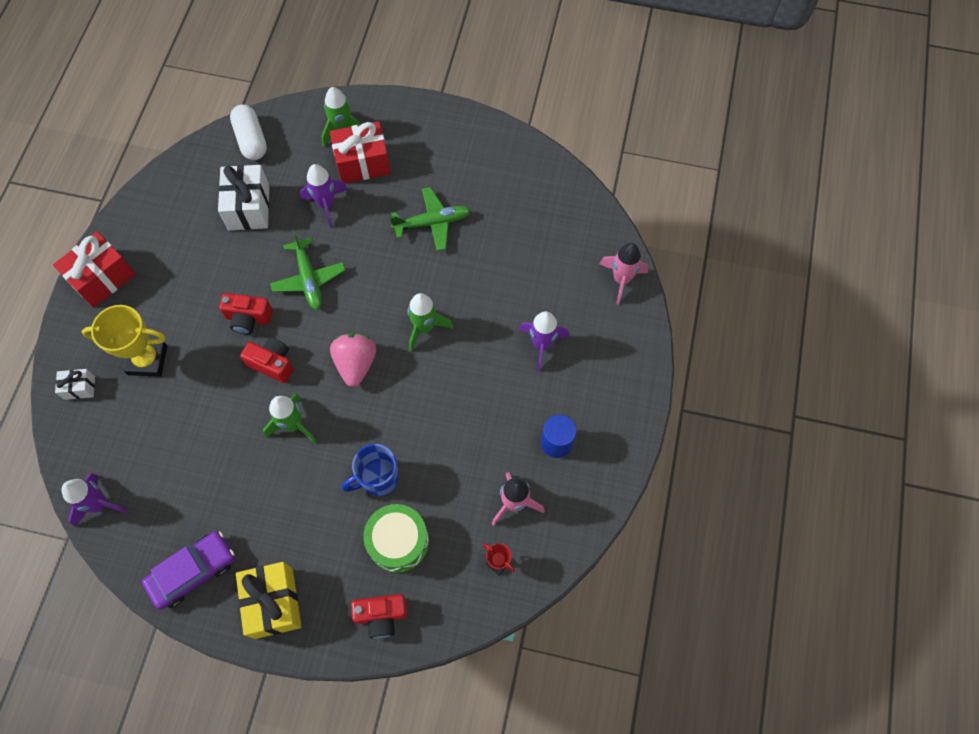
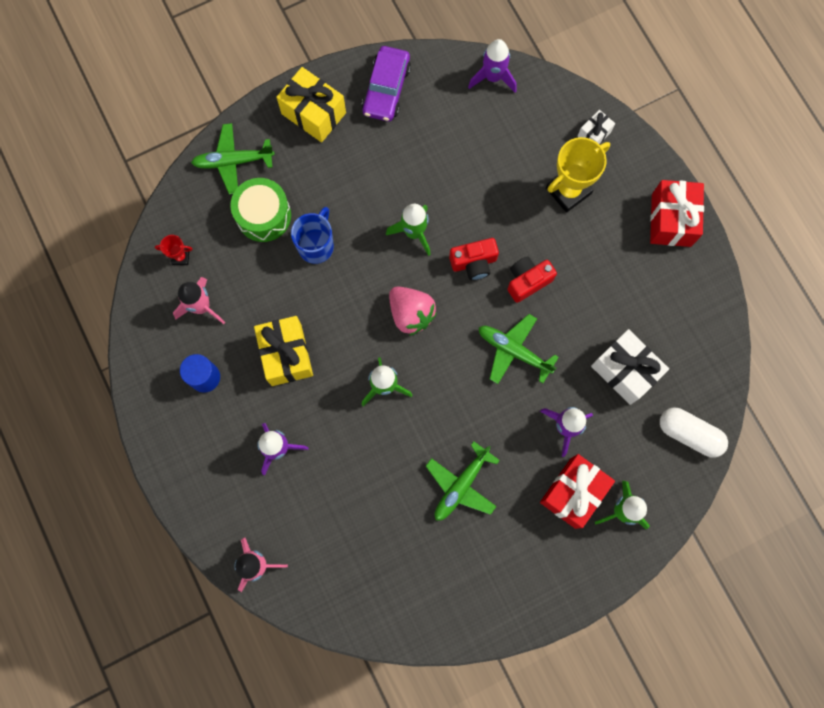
camera: 140 degrees right, 10 degrees up
red camera [351,594,408,639] -> green plane [191,123,275,195]
none -> yellow gift [254,316,313,386]

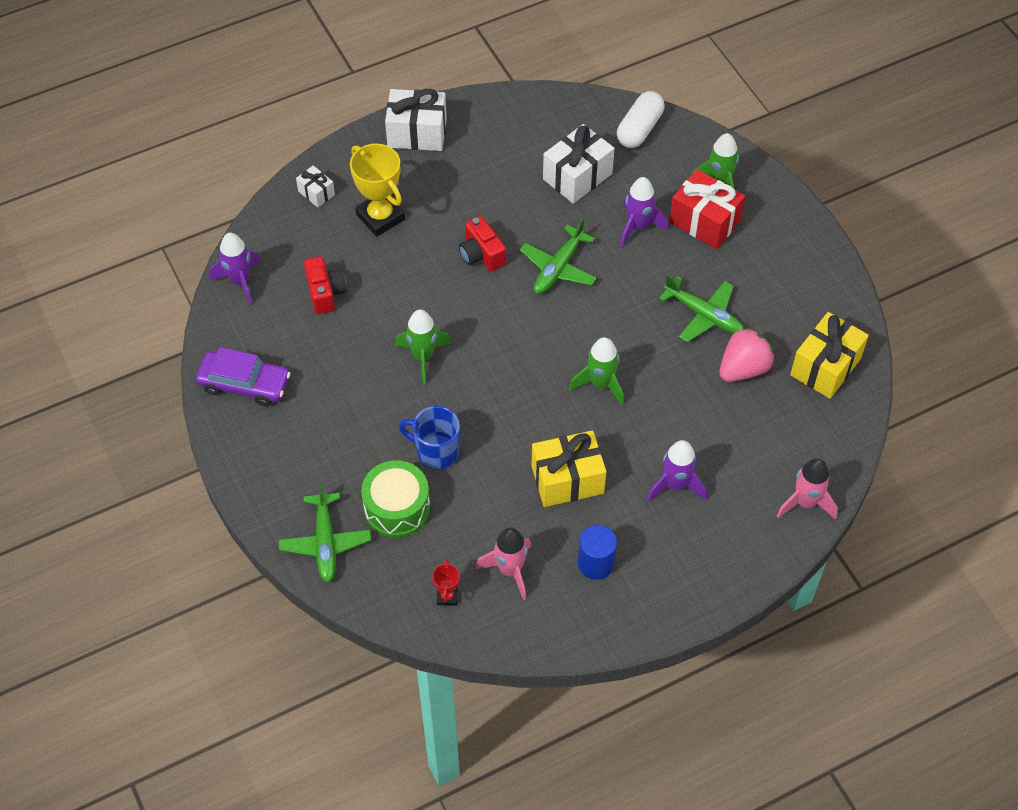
camera: 90 degrees left, 20 degrees down
yellow gift [276,67,346,142] -> yellow gift moved to [790,312,869,399]
pink strawberry [389,287,437,336] -> pink strawberry moved to [719,327,774,382]
red camera [449,238,499,280] -> red camera moved to [304,257,347,314]
red gift [650,180,704,247] -> white gift [385,89,447,151]

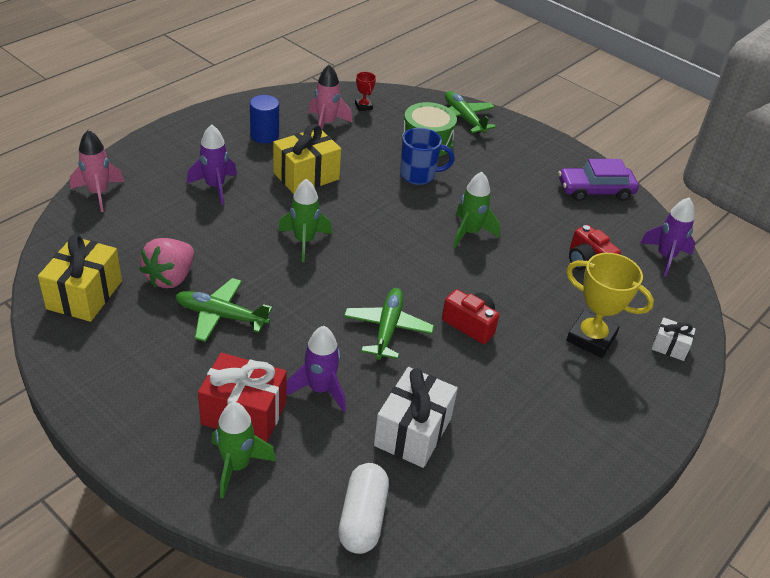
camera: 155 degrees right, 15 degrees down
white gift [385,89,447,151] -> none

